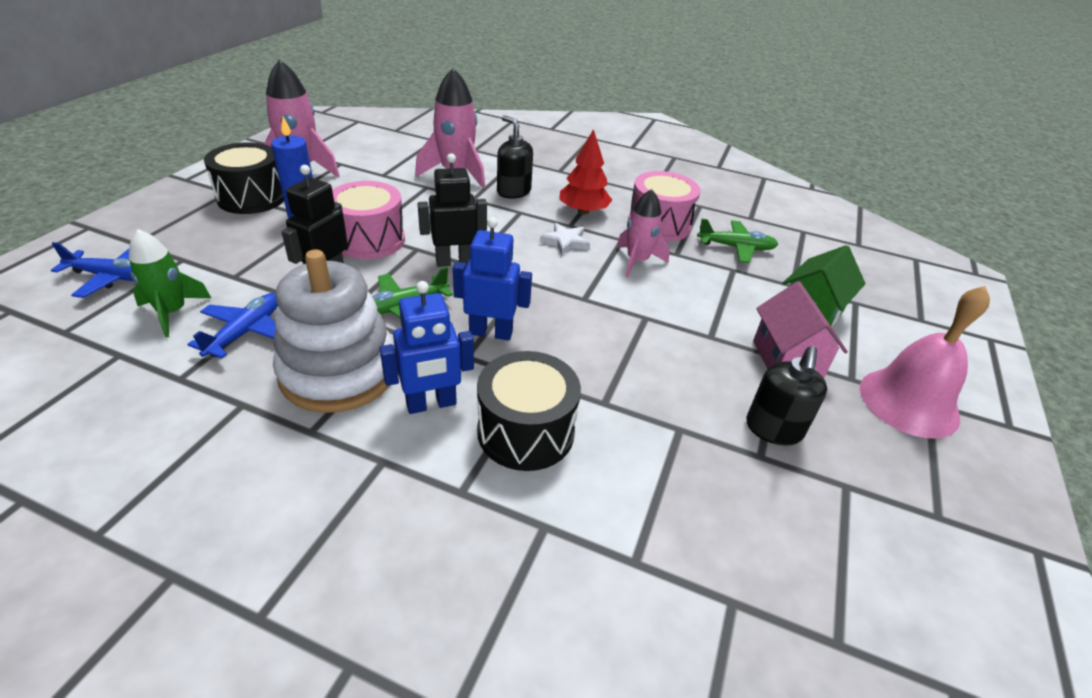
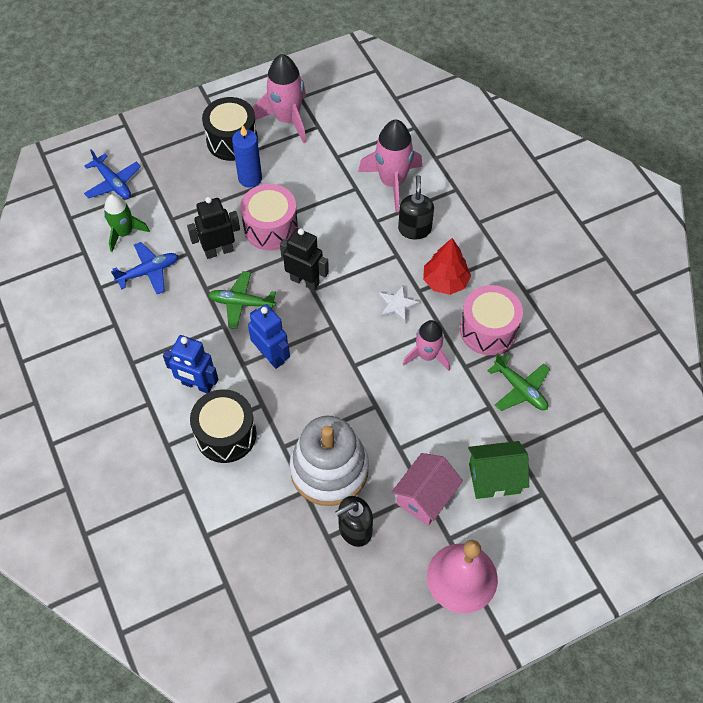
camera: 45 degrees right, 20 degrees up
white stacking toy [273,249,395,413] -> white stacking toy moved to [289,416,369,506]

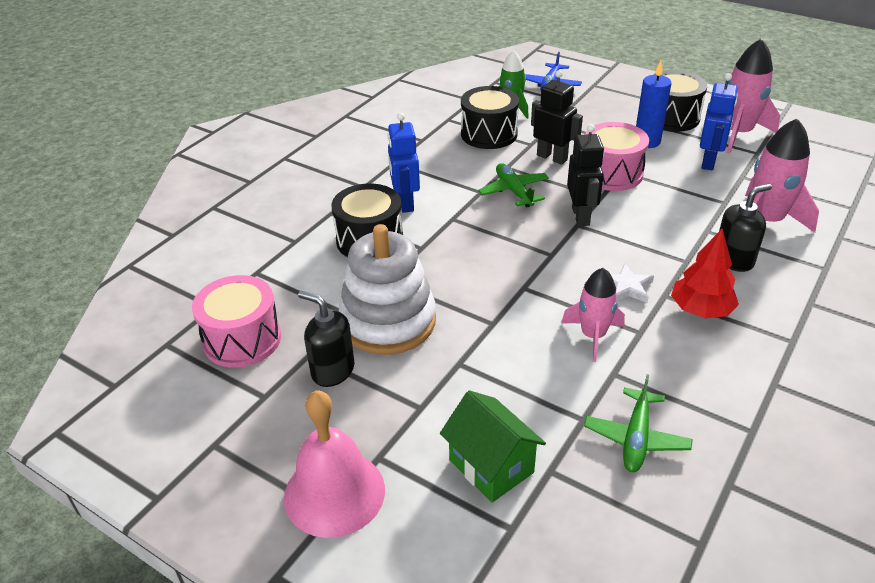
camera: 60 degrees right, 20 degrees down
blue plane [111,242,178,294] -> black drum [461,86,519,149]
blue robot [248,304,290,369] -> blue robot moved to [700,73,738,170]
pink house [392,453,463,526] -> none
pink drum [460,285,523,355] -> pink drum moved to [192,275,281,368]

